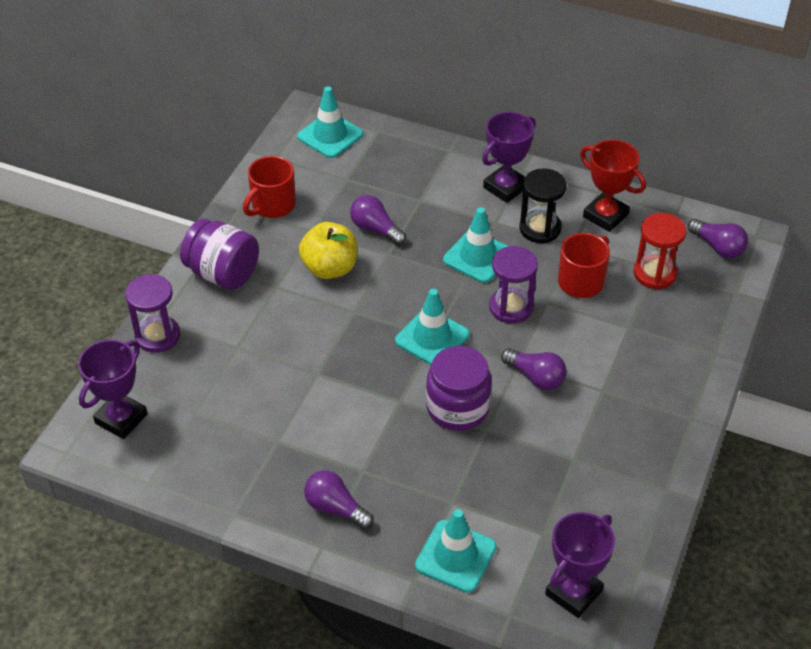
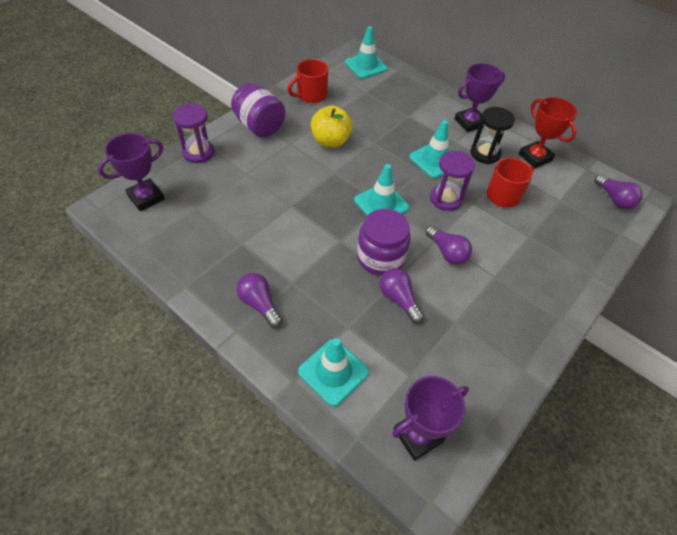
camera: 15 degrees right, 5 degrees up
purple light bulb [350,195,406,245] -> purple light bulb moved to [379,268,424,324]
red hourglass [634,213,686,289] -> none

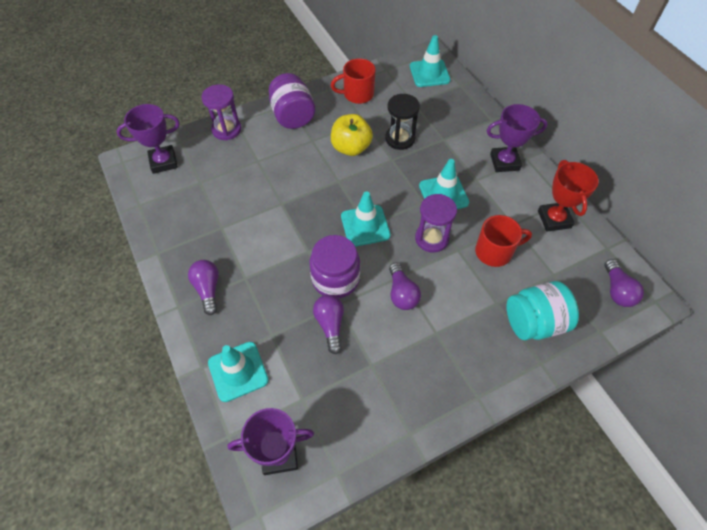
camera: 25 degrees right, 5 degrees up
black hourglass [470,107,515,164] -> black hourglass moved to [385,94,420,150]
none -> turquoise jar [507,281,579,340]

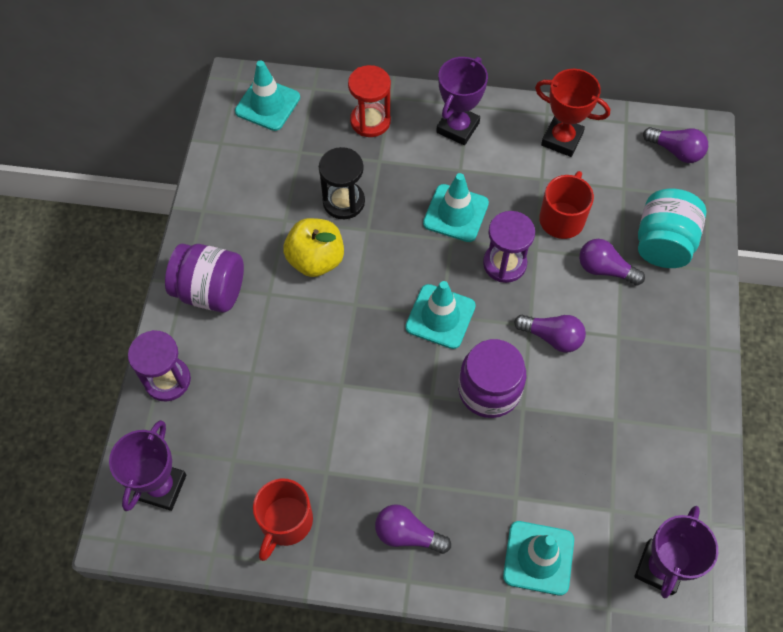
camera: 55 degrees left, 5 degrees up
purple light bulb [313,295,344,354] -> purple light bulb moved to [579,239,645,286]
red mug [331,58,376,104] -> red mug moved to [253,478,313,561]
none -> red hourglass [348,65,391,137]

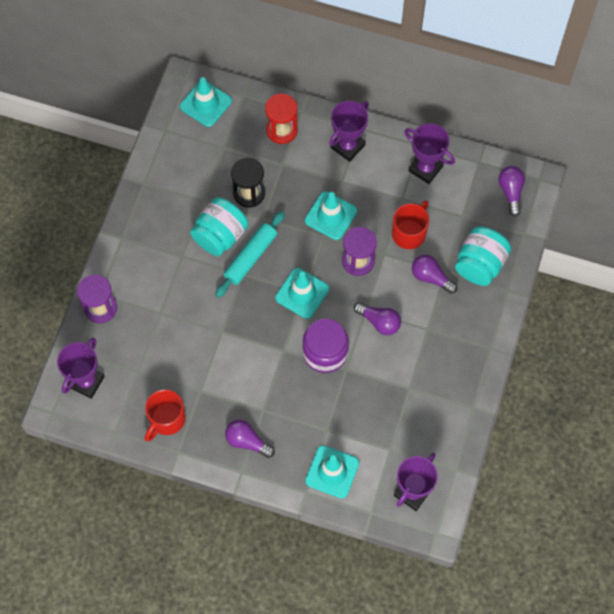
camera: 10 degrees right, 5 degrees up
purple jar [165,244,244,313] -> none
yellow apple [283,218,344,277] -> turquoise jar [190,197,248,256]
red trophy [535,69,610,157] -> purple trophy [404,123,455,184]
purple light bulb [643,127,708,163] -> purple light bulb turned 135 degrees counterclockwise [498,166,525,217]
none -> turquoise rolling pin [215,211,285,298]

